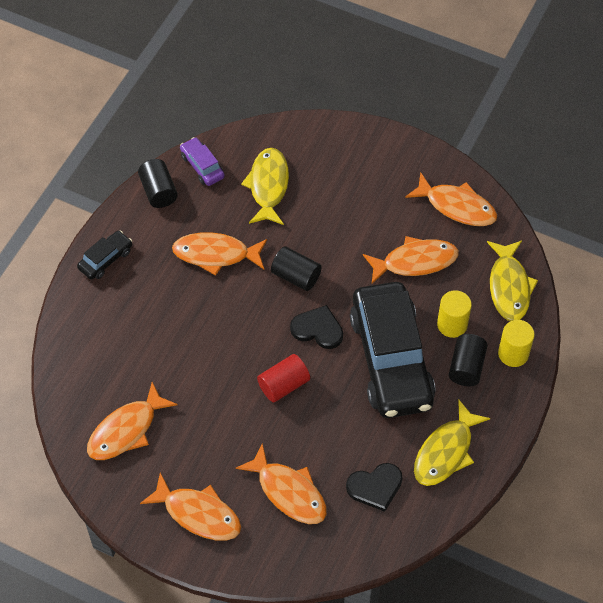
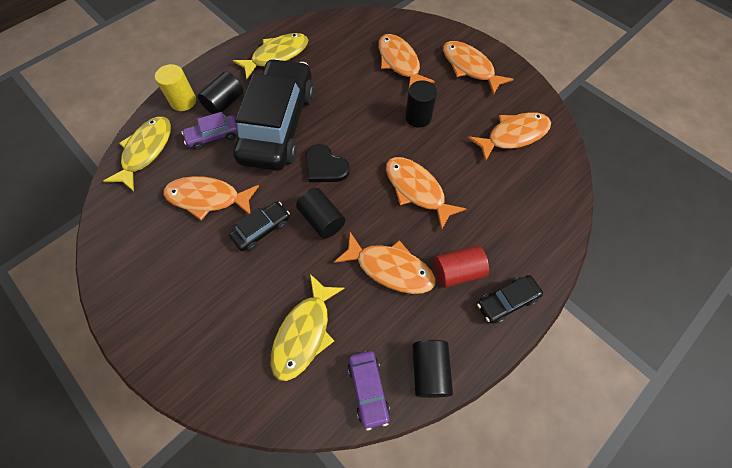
camera: 160 degrees left, 5 degrees up
red cylinder [257,354,310,403] -> red cylinder moved to [434,246,489,288]
black heart [346,463,403,512] -> none
orange fish [405,172,497,226] -> orange fish moved to [386,157,466,231]
yellow cylinder [437,290,472,338] -> purple car [182,112,238,150]
none -> black car [229,202,290,251]
none -> black cylinder [405,80,437,128]

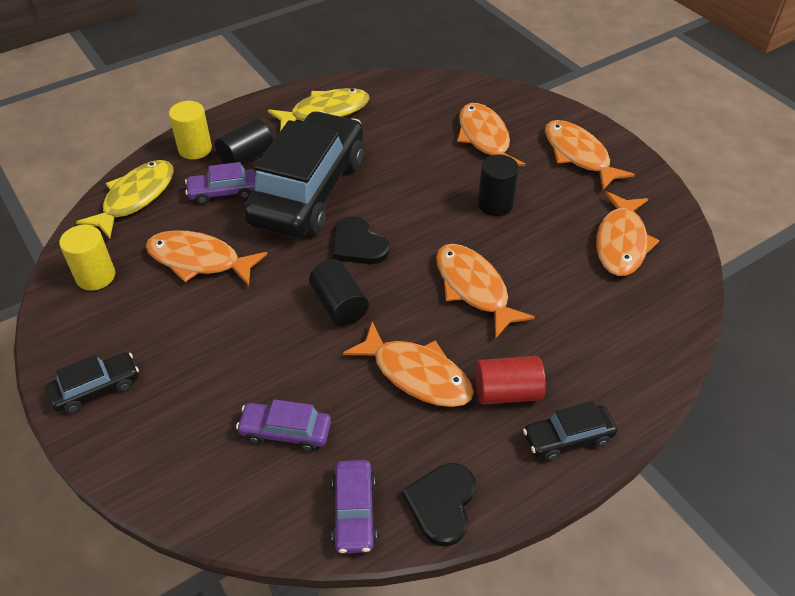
camera: 10 degrees right, 15 degrees down
black car [229,202,290,251] -> black car moved to [46,352,139,414]
yellow fish [271,274,345,381] -> purple car [236,399,331,452]
black cylinder [412,340,453,398] -> black heart [402,463,476,546]
orange fish [468,112,551,162] -> orange fish turned 120 degrees clockwise [596,191,659,276]
none -> yellow cylinder [59,225,115,291]

